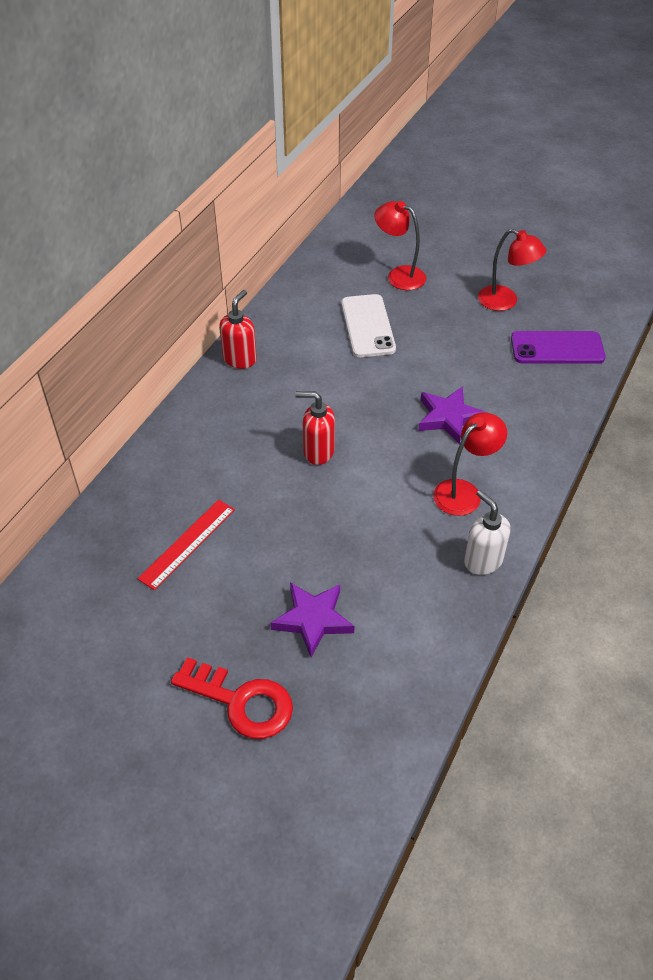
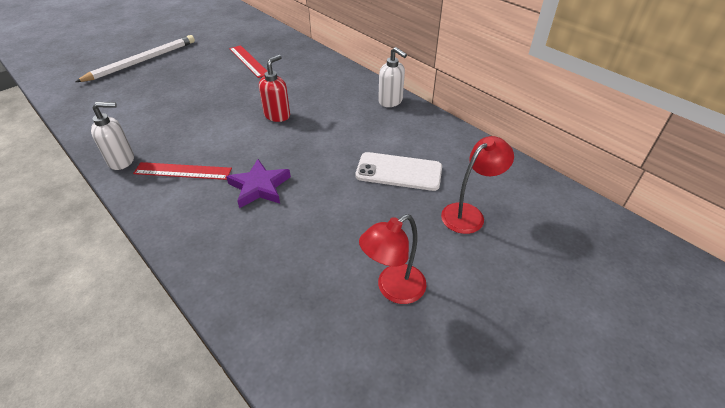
camera: 110 degrees right, 5 degrees down
red key [171,657,293,739] -> white pencil [75,35,195,82]
red soap dispenser [219,290,257,369] -> white soap dispenser [378,47,407,107]
purple star [271,582,355,657] -> none
red lamp [433,412,507,516] -> red ruler [133,162,232,180]
purple phone [511,331,606,364] -> none

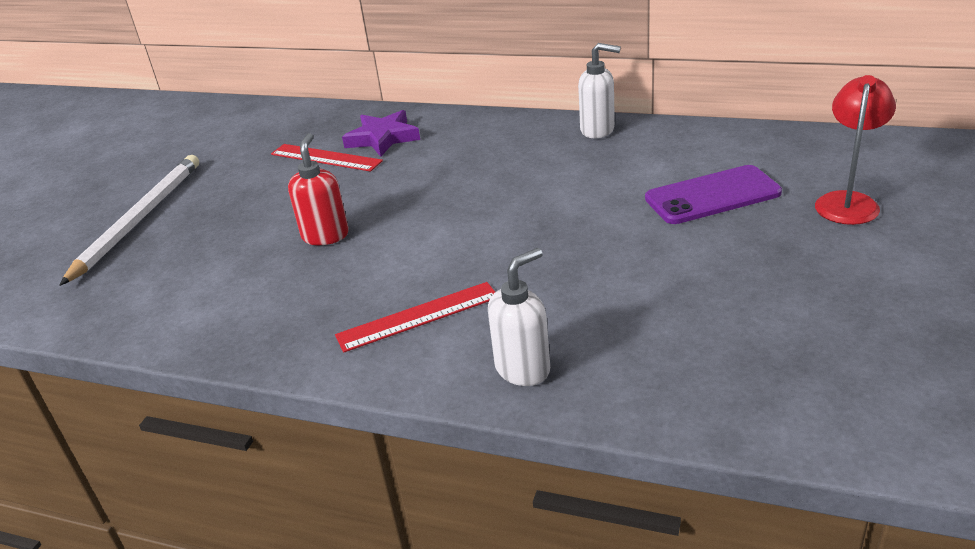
camera: 25 degrees left, 10 degrees down
white soap dispenser [91,102,134,170] -> white soap dispenser moved to [488,248,550,386]
purple star [226,159,291,208] -> purple star moved to [342,110,420,157]
red soap dispenser [259,55,290,122] -> red soap dispenser moved to [288,133,349,245]
white phone [356,152,442,191] -> purple phone [645,165,782,224]
red lamp [359,214,426,304] -> none

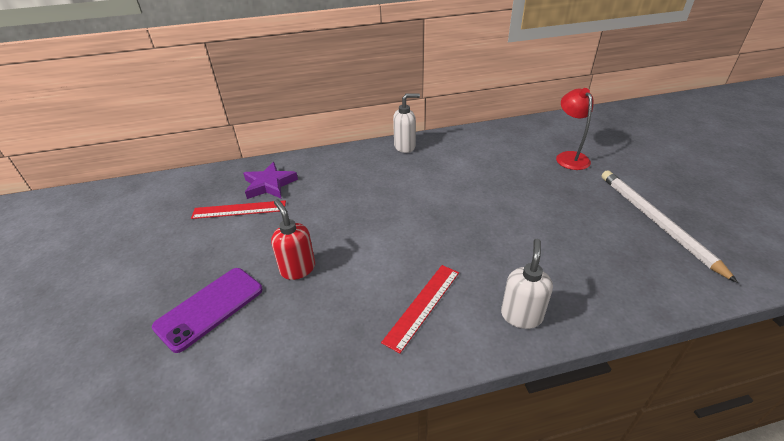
camera: 35 degrees left, 5 degrees up
white pencil [59,155,199,286] -> white pencil moved to [602,170,738,283]
purple phone [645,165,782,224] -> purple phone moved to [152,268,263,353]

